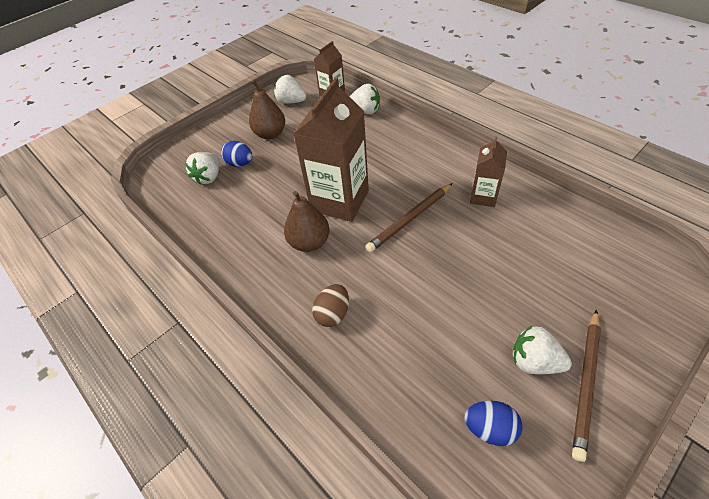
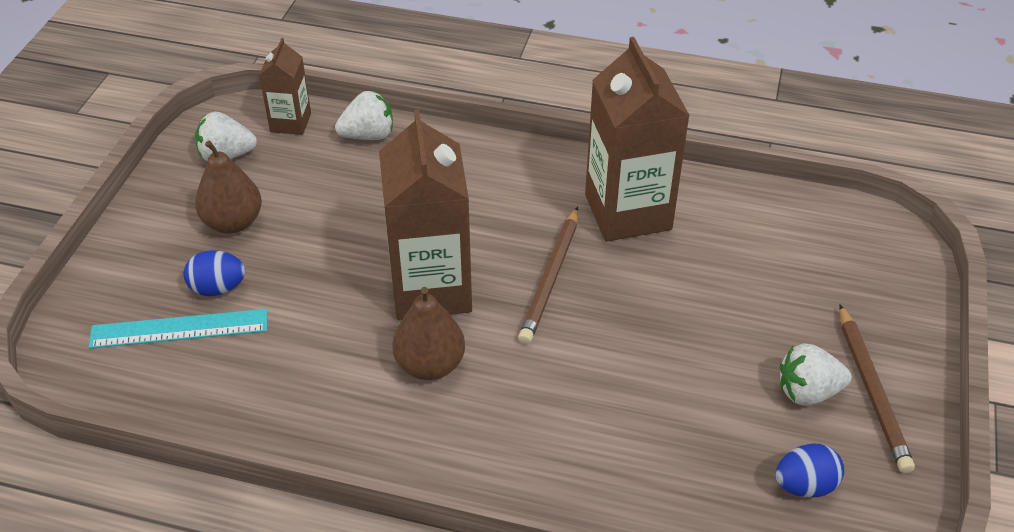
camera: 35 degrees left, 5 degrees down
white strawberry [185,152,219,185] -> turquoise ruler [89,309,268,349]
brown egg [312,284,349,327] -> none
brown carton [470,137,507,207] -> brown carton [585,37,690,242], size x1.91

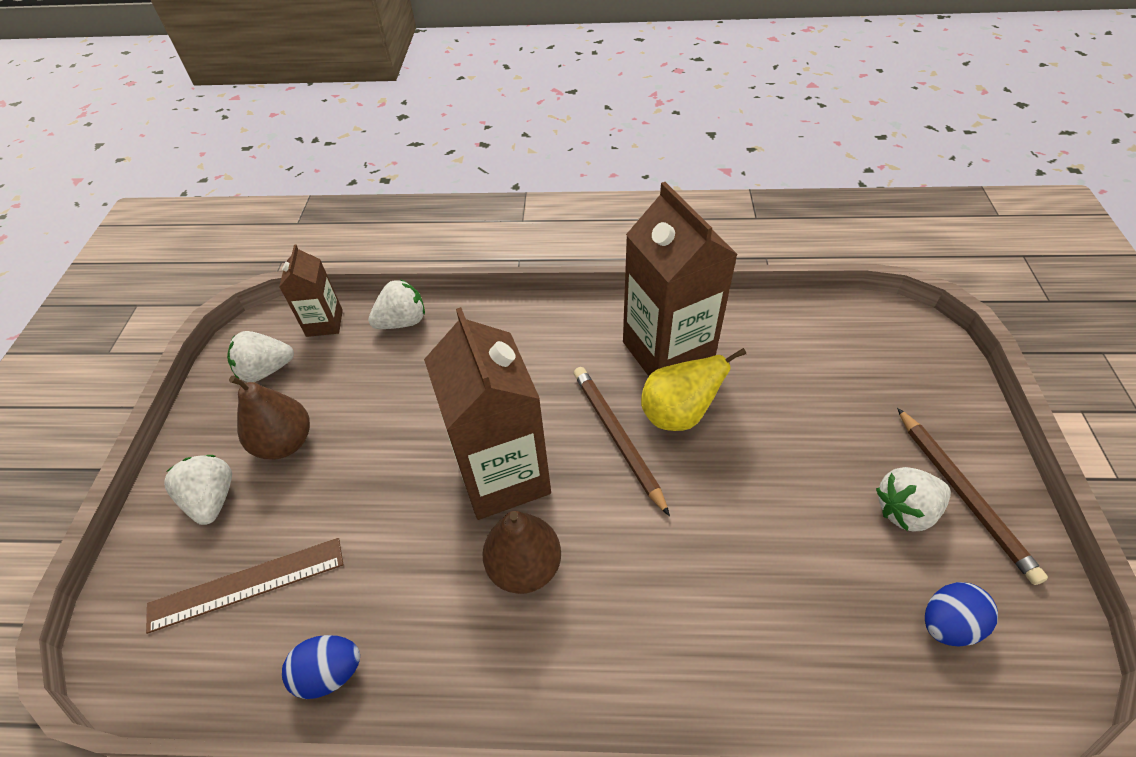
camera: 10 degrees left, 5 degrees up
turquoise ruler [89,309,268,349] -> brown ruler [146,538,343,634]
blue egg [183,250,245,296] -> blue egg moved to [282,635,360,699]
brown pencil [518,207,578,344] -> brown pencil turned 150 degrees clockwise [574,367,670,516]
none -> white strawberry [164,455,232,525]
none -> yellow pear [641,348,746,431]

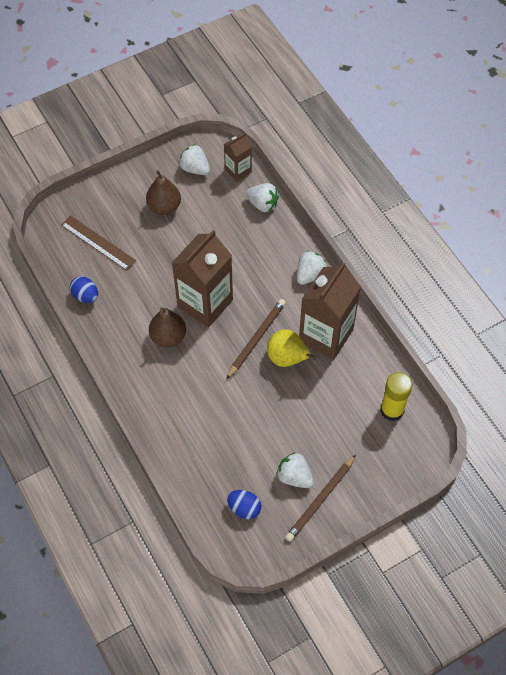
camera: 55 degrees right, 10 degrees up
white strawberry [164,455,232,525] -> white strawberry moved to [297,251,327,285]
none -> yellow glue stick [380,372,412,421]

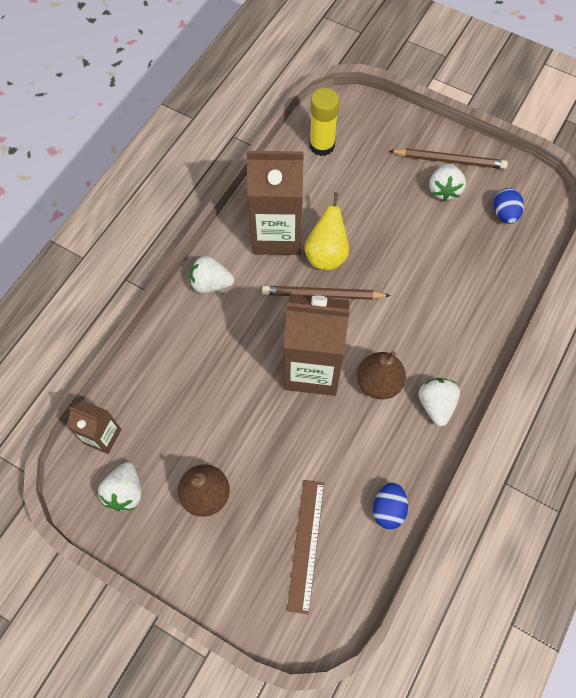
camera: 120 degrees left, 5 degrees up
white strawberry [246,183,279,212] -> white strawberry moved to [418,378,460,426]

